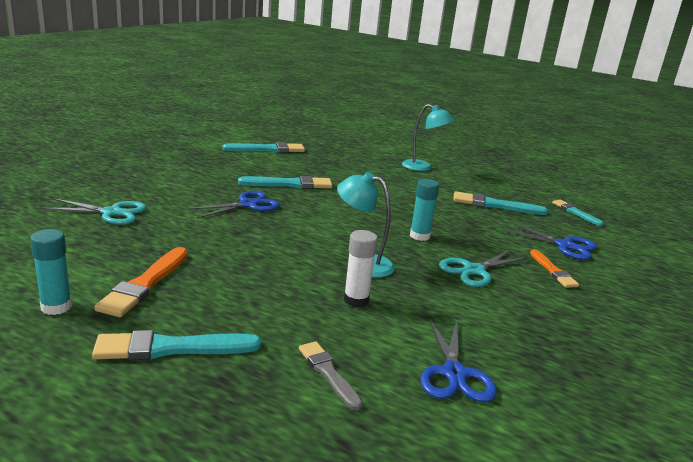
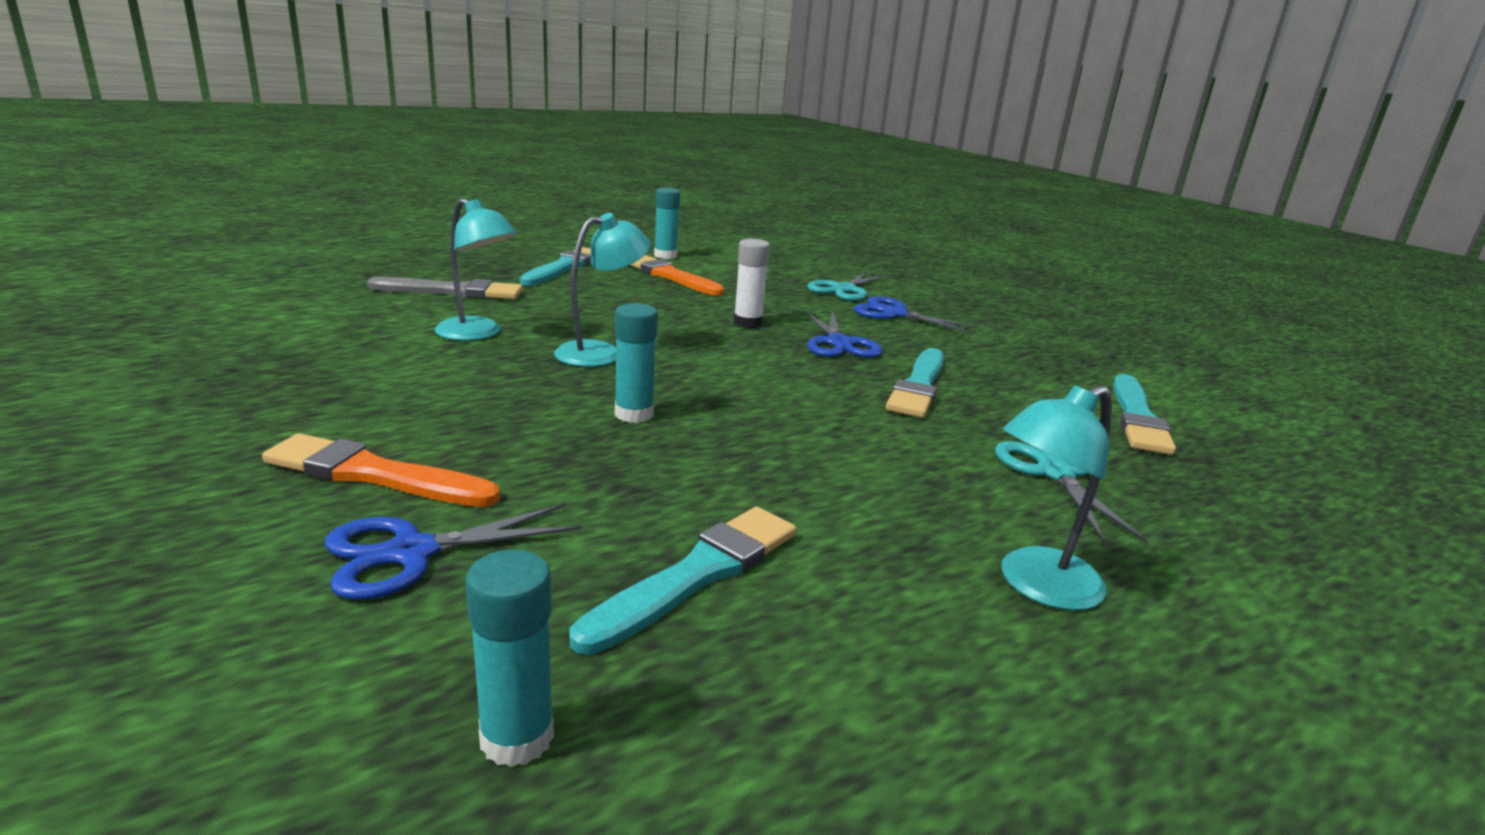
camera: 120 degrees right, 0 degrees up
grey brush [299,341,363,411] -> grey brush [367,277,523,299], size x1.57
white glue stick [344,230,378,307] -> white glue stick moved to [733,239,770,328]
blue scissors [420,318,497,402] -> blue scissors moved to [854,296,981,334]
turquoise scissors [439,250,528,287] -> turquoise scissors moved to [995,441,1149,544]
orange brush [530,249,579,288] -> orange brush [262,433,500,507], size x1.57
turquoise brush [552,200,604,226] -> turquoise glue stick [465,550,554,767]
none -> turquoise lamp [435,198,517,341]

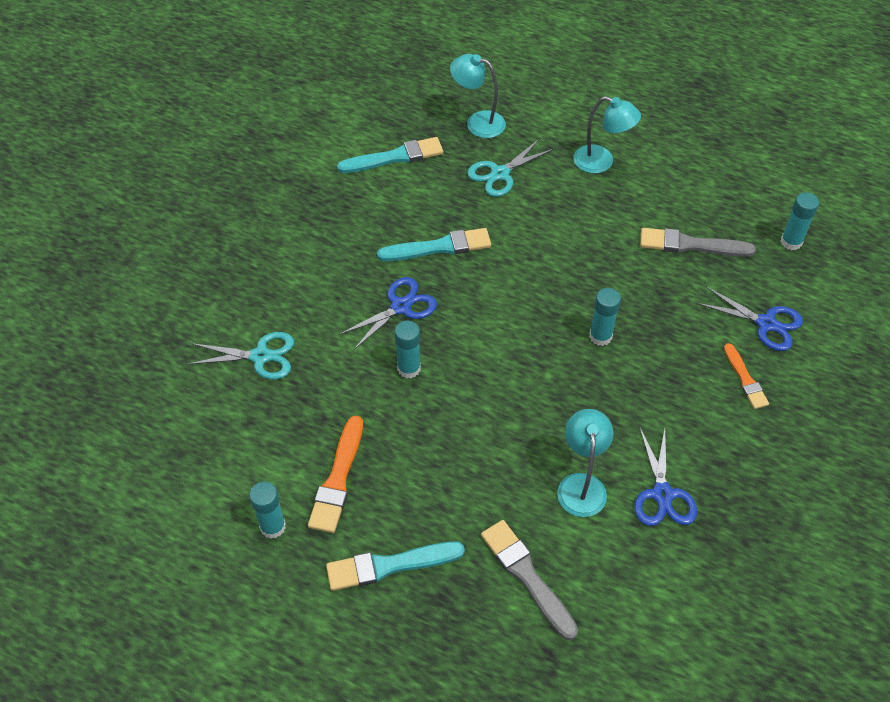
camera: 120 degrees left, 30 degrees up
orange brush [262,433,500,507] -> orange brush [724,343,769,409], size x0.64
turquoise lamp [554,213,651,367] -> turquoise lamp moved to [450,54,506,138]
turquoise brush [570,507,796,655] -> grey brush [640,228,756,257]
white glue stick [733,239,770,328] -> turquoise glue stick [395,320,421,378]
blue scissors [854,296,981,334] -> blue scissors moved to [634,428,697,526]

